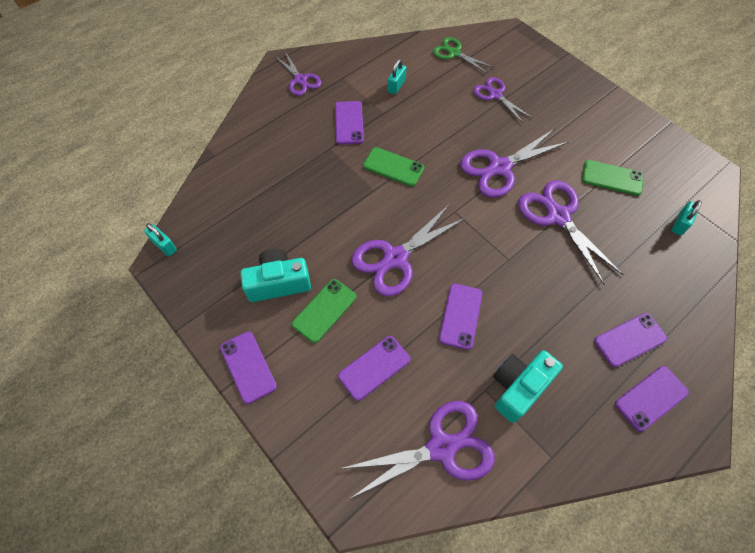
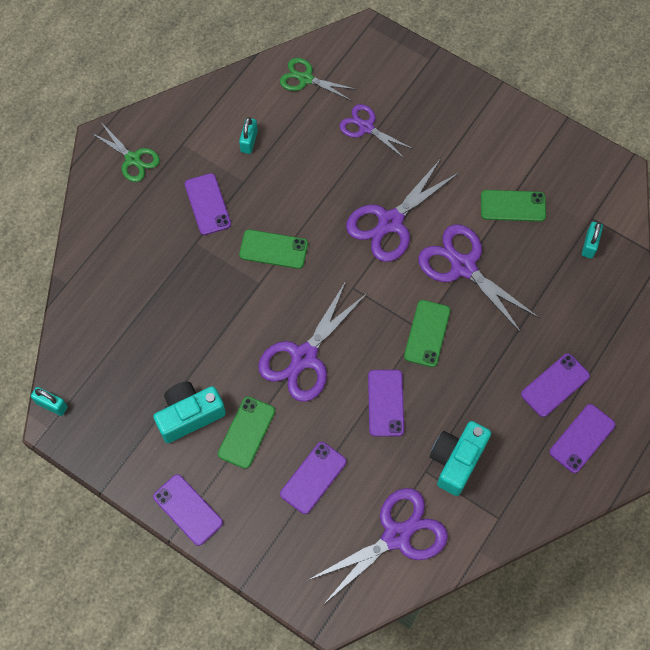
camera: 15 degrees left, 5 degrees up
purple scissors [276,51,322,96] -> green scissors [90,124,160,182]
none -> green phone [404,300,450,367]

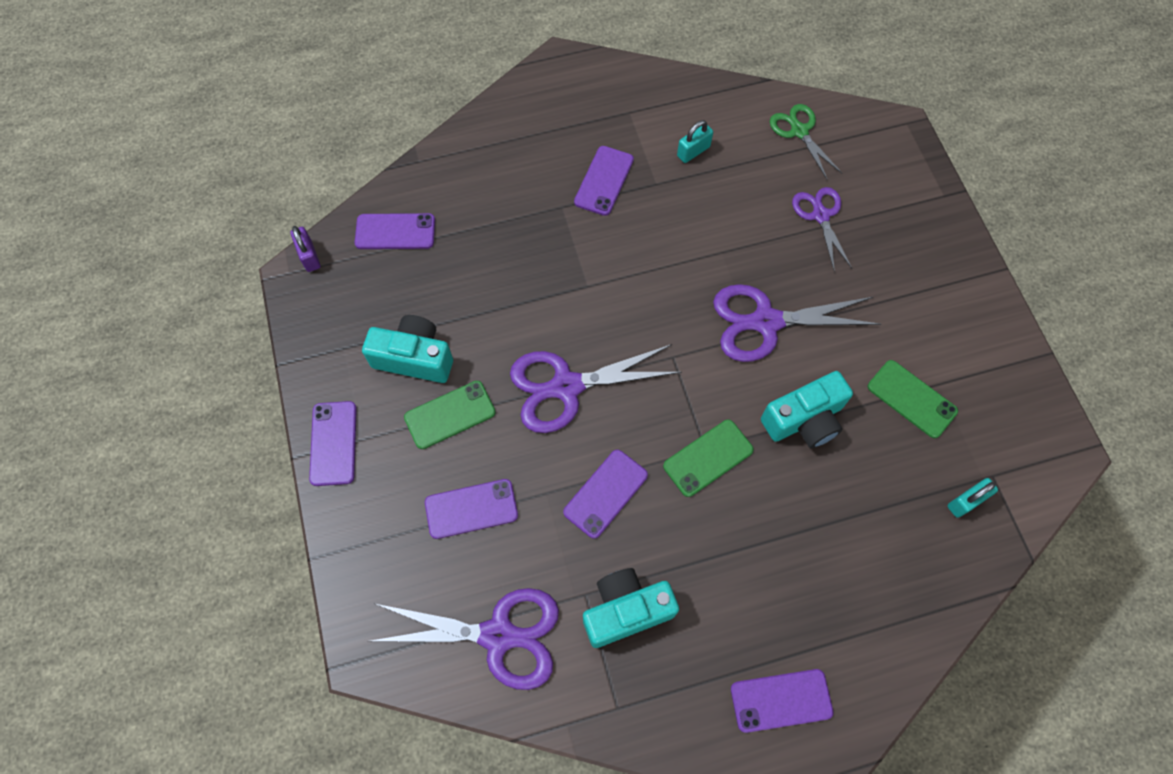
camera: 40 degrees right, 0 degrees up
turquoise padlock [31,387,68,416] -> purple padlock [290,226,321,272]
green scissors [90,124,160,182] -> none
green phone [239,230,308,269] -> none
purple scissors [418,224,539,334] -> turquoise camera [761,371,853,449]
purple phone [521,353,590,417] -> purple phone moved to [355,213,435,249]

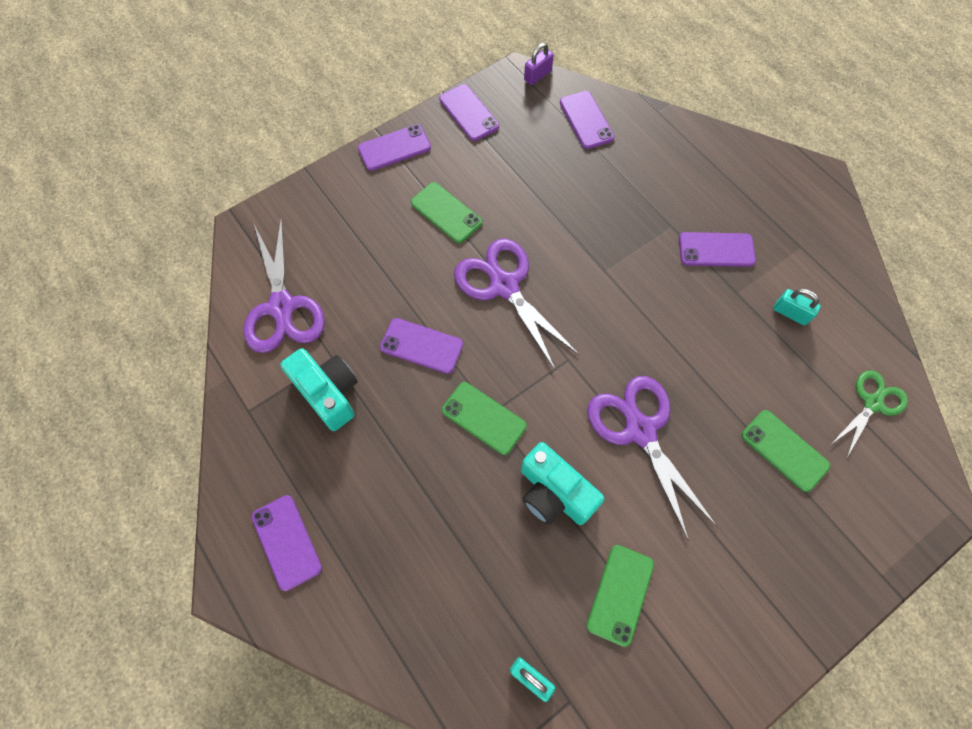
camera: 70 degrees right, 0 degrees up
turquoise camera [362,315,453,383] -> none
purple phone [425,479,518,539] -> purple phone moved to [439,84,499,141]
purple scissors [792,187,852,272] -> green phone [741,410,830,492]

